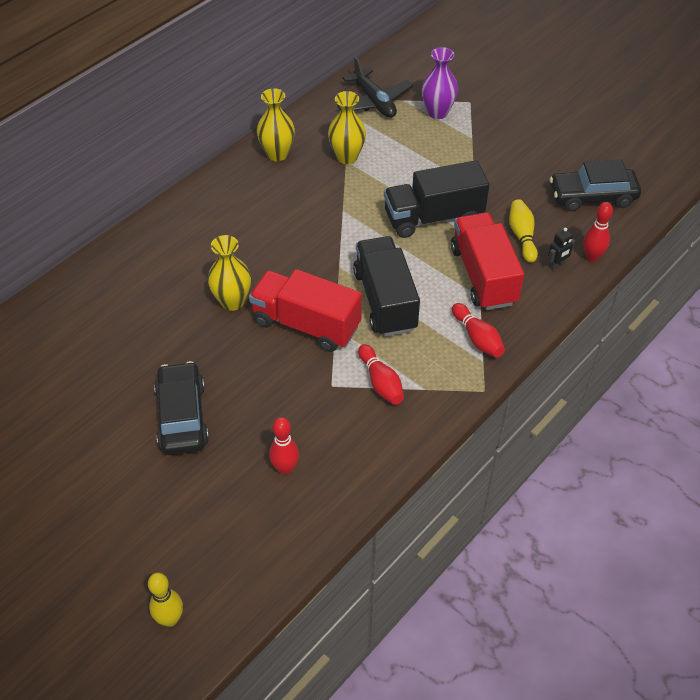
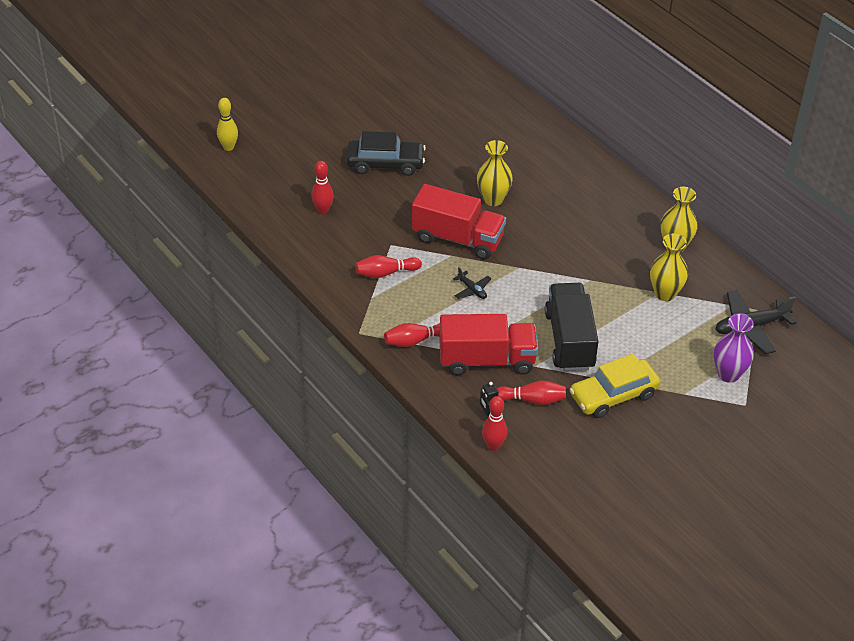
camera: 100 degrees right, 5 degrees down
red truck [249,269,362,352] -> red truck turned 75 degrees clockwise [412,184,506,260]
black truck [353,236,420,337] -> black plane [453,267,491,299]
yellow bowling pin [509,199,538,263] -> red bowling pin [497,380,566,405]
black car [550,160,641,211] -> none
none -> yellow car [569,354,660,418]

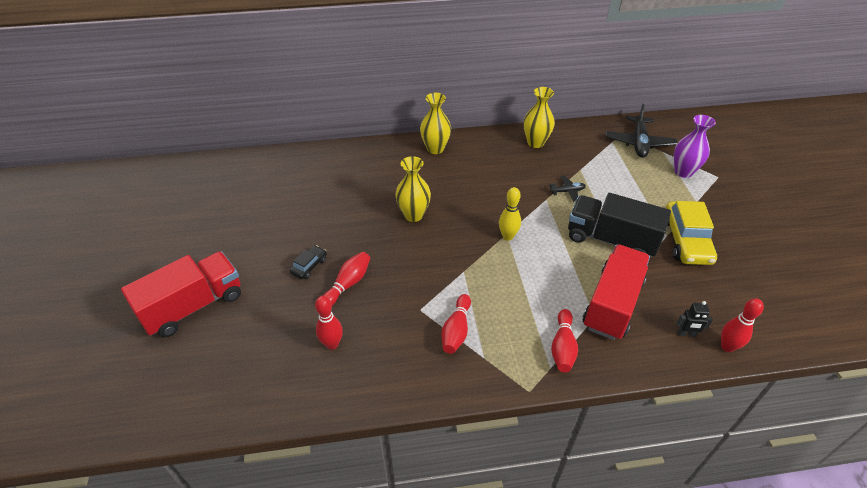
camera: 60 degrees left, 0 degrees up
yellow bowling pin [217,98,238,151] -> yellow bowling pin moved to [499,187,521,241]
black car [347,131,426,176] -> black car [290,245,327,279], size x0.49
red truck [412,184,506,260] -> red truck moved to [121,251,241,337]
black plane [453,267,491,299] -> black plane moved to [549,176,586,202]
red bowling pin [497,380,566,405] -> red bowling pin moved to [323,252,370,306]
yellow vase [650,234,688,301] -> yellow vase moved to [420,93,451,154]

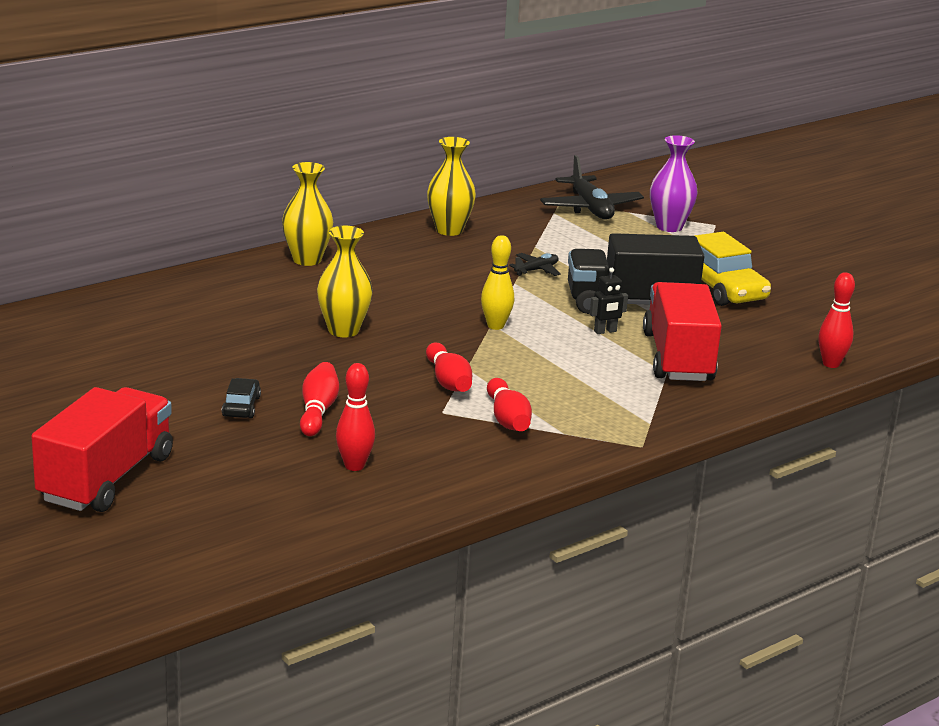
camera: 30 degrees left, 20 degrees down
red bowling pin [551,309,578,372] -> red bowling pin moved to [426,342,472,392]
black robot [677,301,713,337] -> black robot moved to [590,268,628,334]

